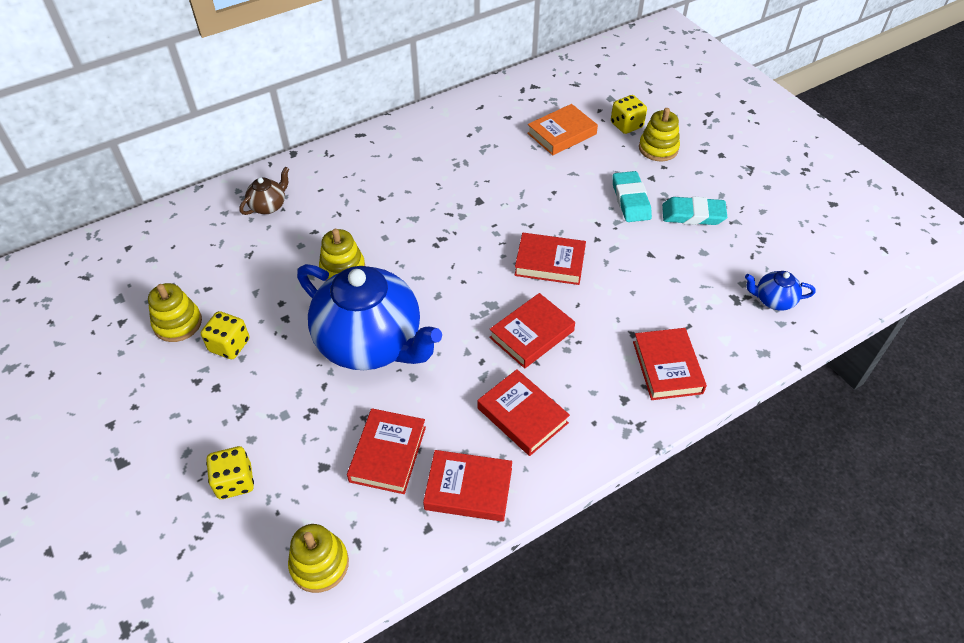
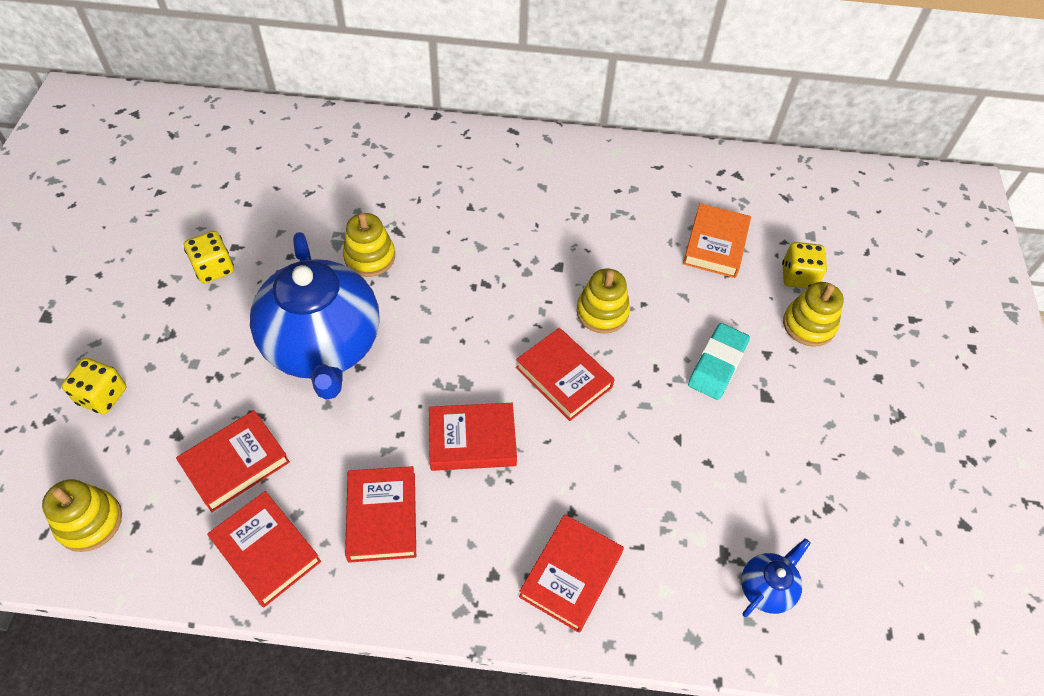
camera: 35 degrees right, 5 degrees up
yellow stacking toy [148,283,202,342] -> yellow stacking toy moved to [576,268,630,334]
brown teapot [240,167,289,215] -> none
orange book [527,104,598,155] -> orange book turned 75 degrees counterclockwise [683,203,751,278]
turquoise eraser [662,196,727,225] -> none
blue teapot [745,271,816,311] -> blue teapot turned 90 degrees clockwise [741,538,811,617]

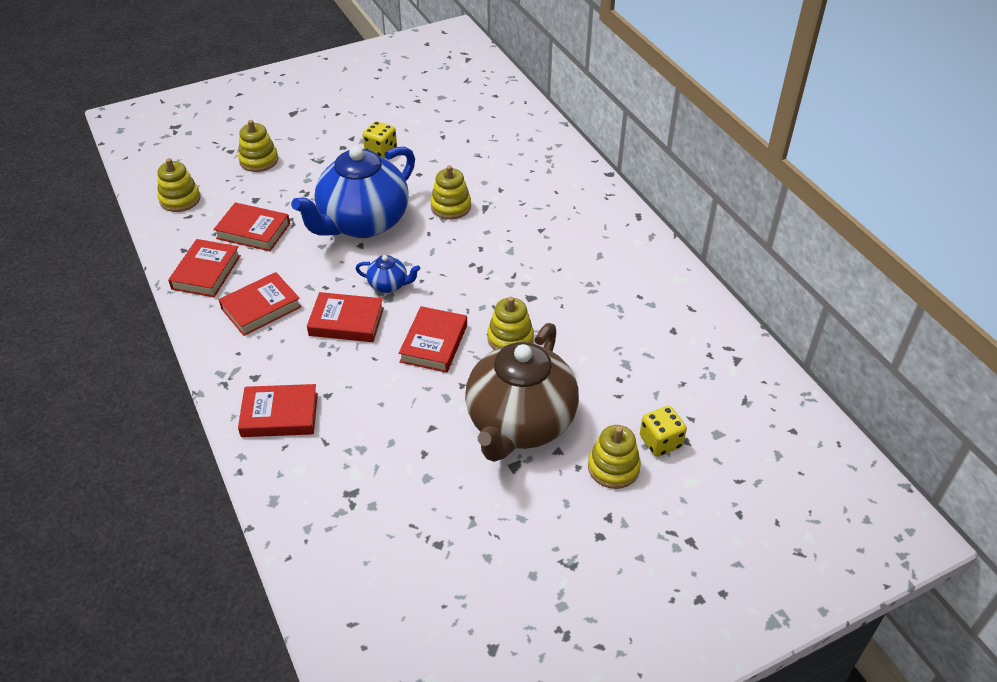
camera: 60 degrees right, 10 degrees down
yellow dice [62,358,126,414] -> yellow stacking toy [238,120,278,172]
red book [429,403,517,471] -> red book turned 45 degrees counterclockwise [307,292,384,342]
orange book [683,203,751,278] -> none
turquoise eraser [688,323,750,400] -> brown teapot [465,323,579,462]
blue teapot [741,538,811,617] -> blue teapot moved to [355,255,421,293]

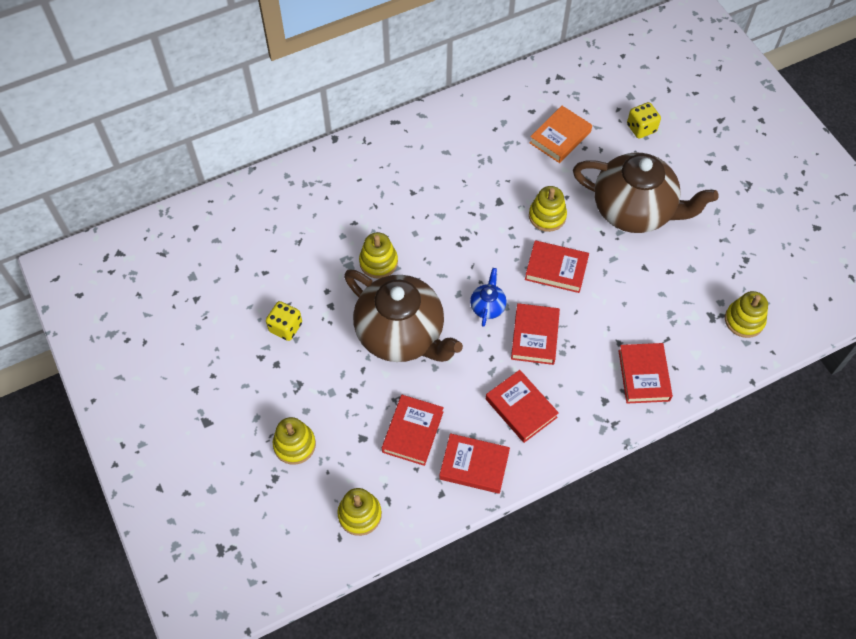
camera: 90 degrees left, 15 degrees up
blue teapot [291,146,415,238] -> brown teapot [344,270,463,362]
yellow stacking toy [588,425,641,489] -> yellow stacking toy moved to [725,291,768,338]
none -> orange book [530,106,592,163]

